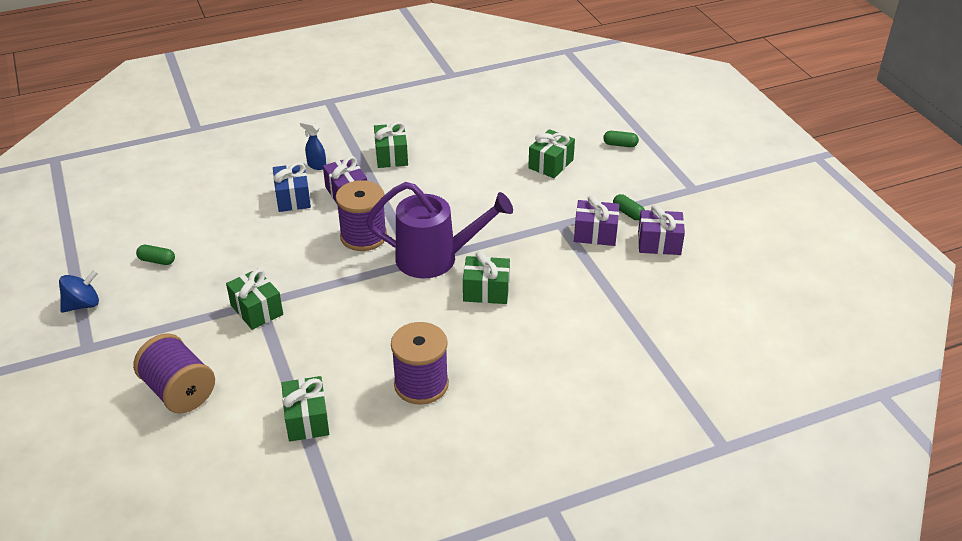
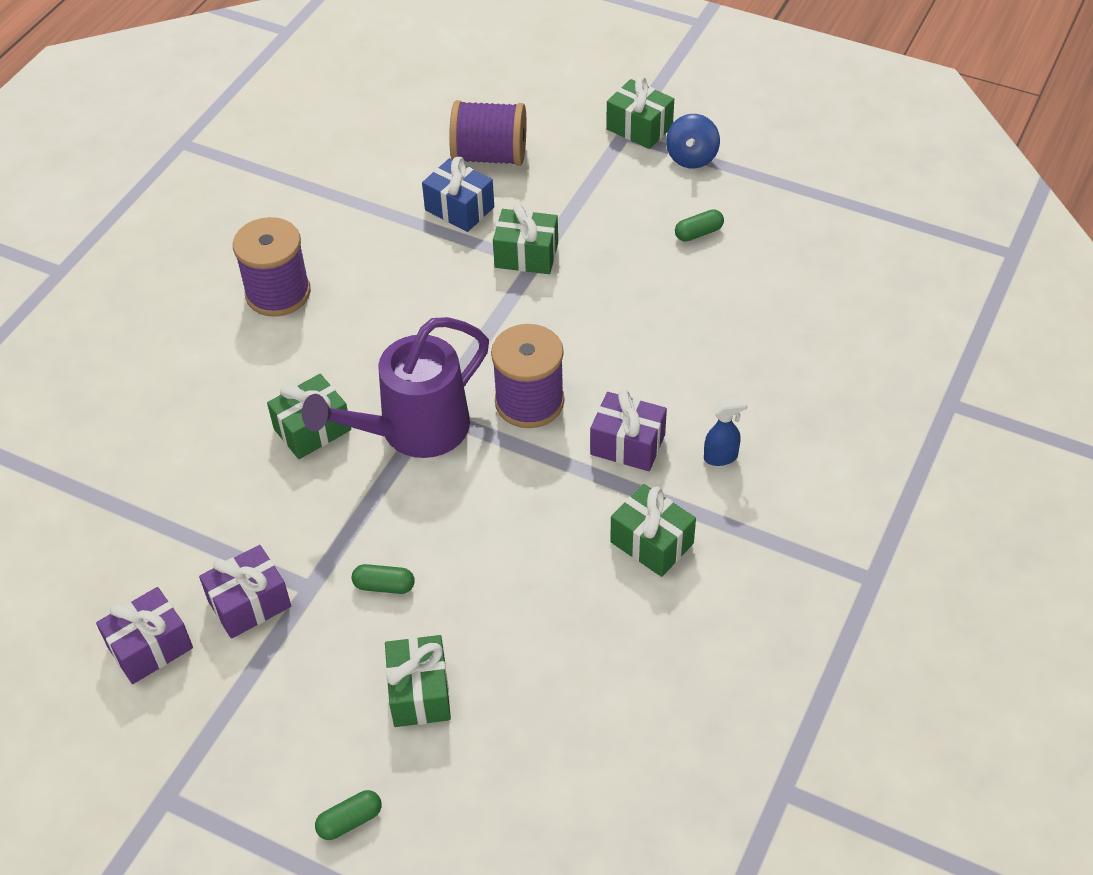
camera: 140 degrees right, 10 degrees up
blue gift [273,162,311,212] -> blue gift moved to [422,157,494,232]
green gift [281,376,329,441] -> green gift moved to [606,77,674,149]
green capsule [613,194,645,220] -> green capsule moved to [352,564,415,594]

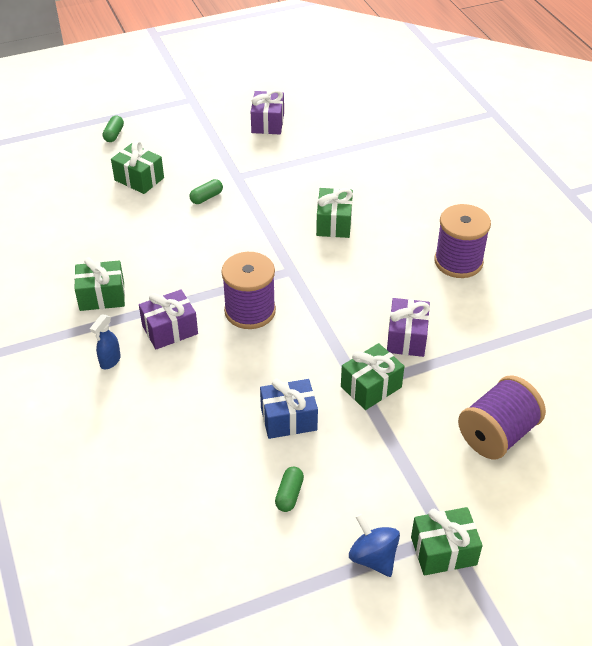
camera: 130 degrees right, 5 degrees down
purple gift [199,545,291,639] -> purple gift moved to [387,298,430,357]
purple watering can [302,317,489,458] -> none
blue gift [422,157,494,232] -> blue gift moved to [260,378,318,439]

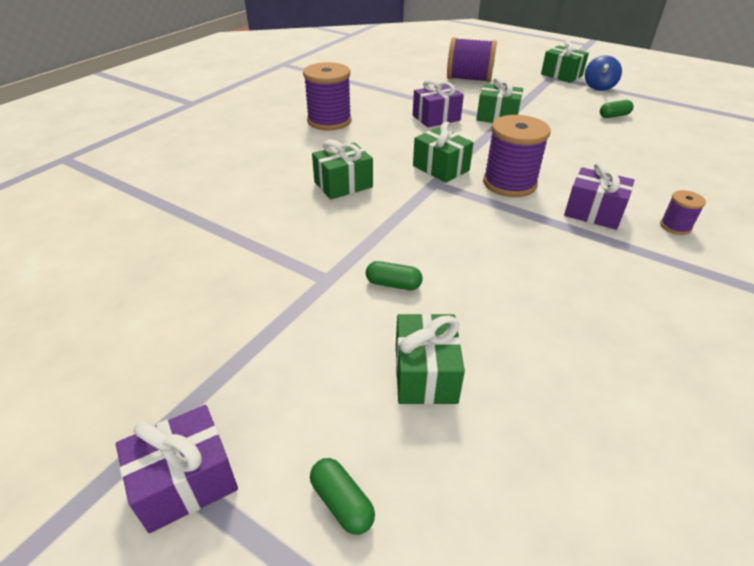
camera: 125 degrees left, 5 degrees down
green gift [74,257,125,311] -> green gift moved to [413,122,474,183]
blue spray bottle [90,314,121,369] -> purple spool [660,190,706,235]
green capsule [103,116,124,142] -> green capsule turned 75 degrees clockwise [310,458,375,535]
purple gift [251,90,284,134] -> purple gift moved to [116,405,238,533]
blue gift [260,378,318,439] -> none

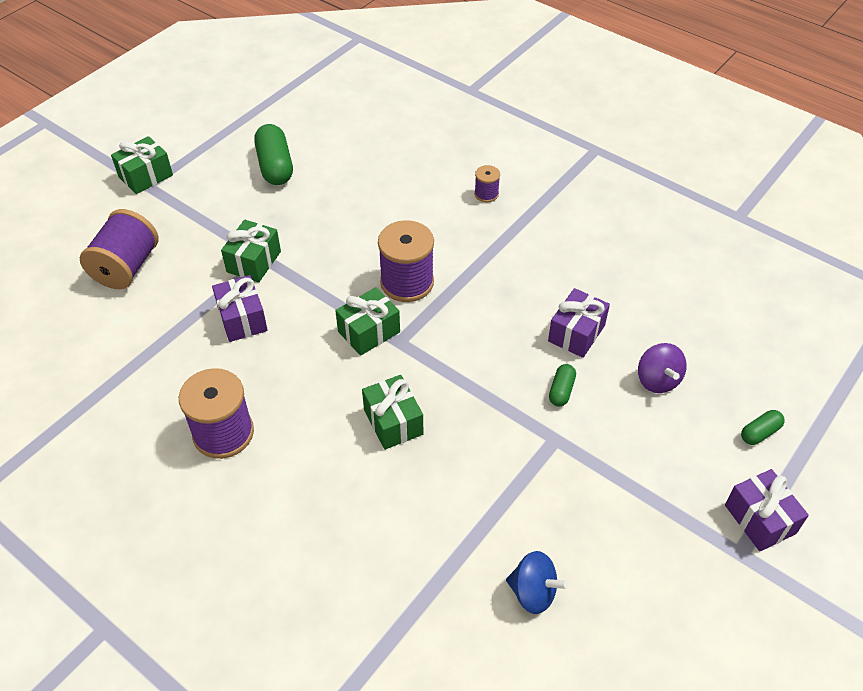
camera: 85 degrees left, 10 degrees up
green gift [396,313,465,405] -> purple spinning top [638,343,686,393]
purple gift [564,161,635,230] -> purple gift moved to [548,288,610,358]
blue spinning top [585,55,622,91] -> blue spinning top moved to [506,551,569,614]
green capsule [600,100,634,118] -> green capsule [254,124,293,185], size x1.90

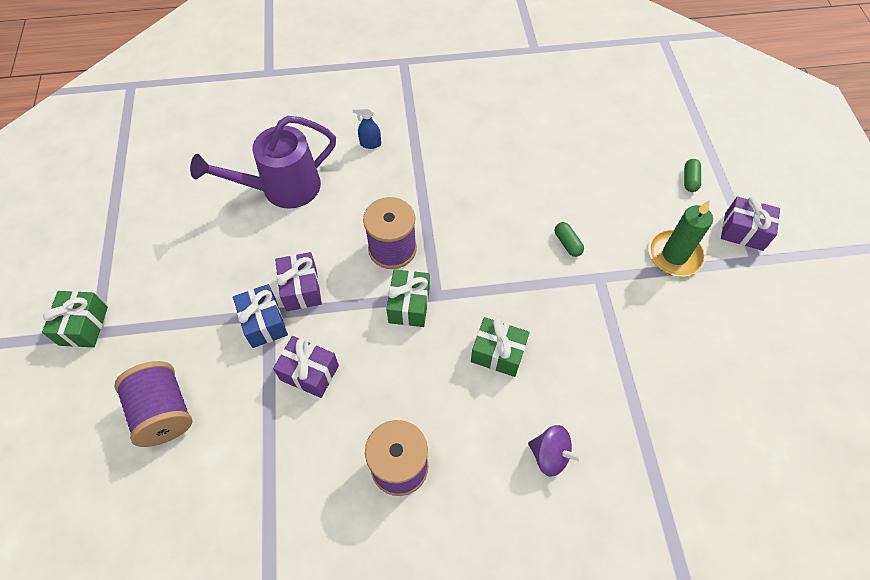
camera: 45 degrees left, 10 degrees up
green gift [221,220,281,283] -> blue gift [233,284,288,348]
green capsule [254,124,293,185] -> none
purple spool [474,165,500,202] -> blue spray bottle [352,105,381,149]
blue spinning top [506,551,569,614] -> none
purple gift [548,288,610,358] -> purple gift moved to [275,252,322,311]
purple spinning top [638,343,686,393] -> purple spinning top moved to [528,425,582,477]
none -> purple watering can [190,116,336,209]
none -> green candle [648,200,713,276]

